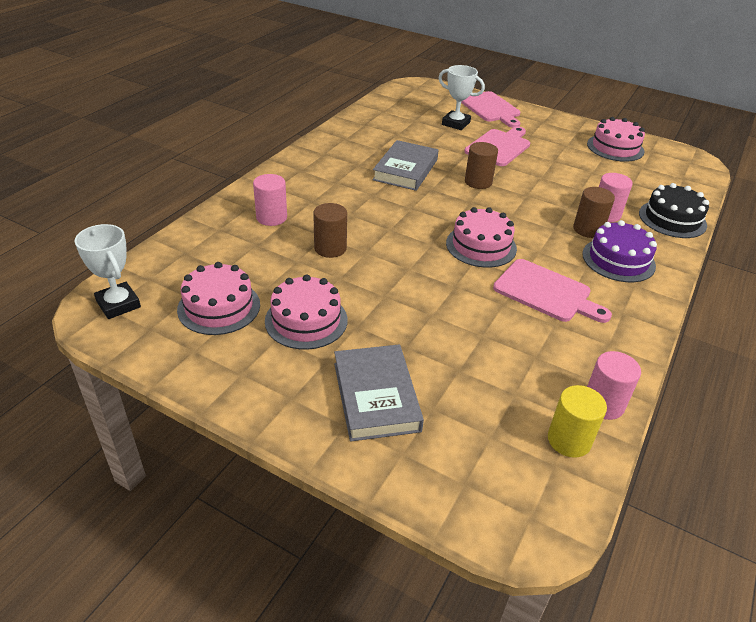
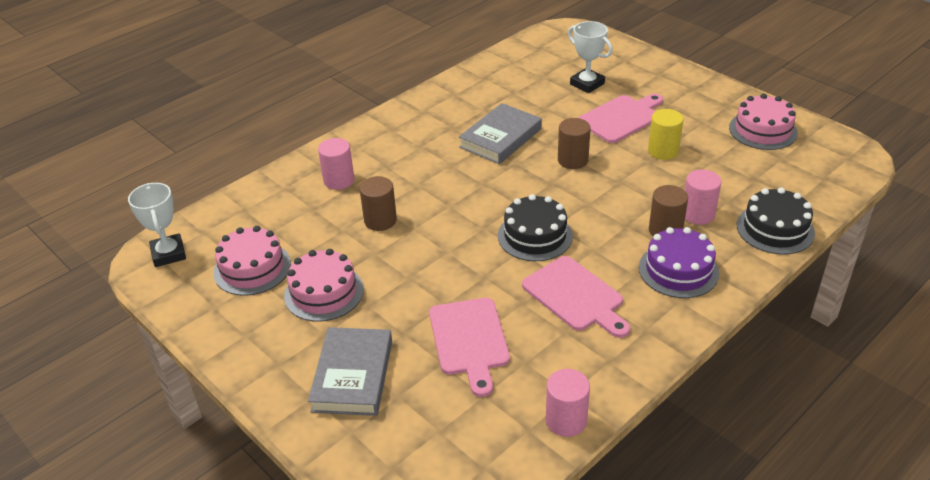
camera: 20 degrees right, 0 degrees up
pink cake [446,207,517,268] -> black cake [498,194,573,261]
pink cutting board [461,91,520,128] -> pink cutting board moved to [429,298,510,397]
yellow cylinder [548,385,607,458] -> yellow cylinder moved to [648,109,683,160]

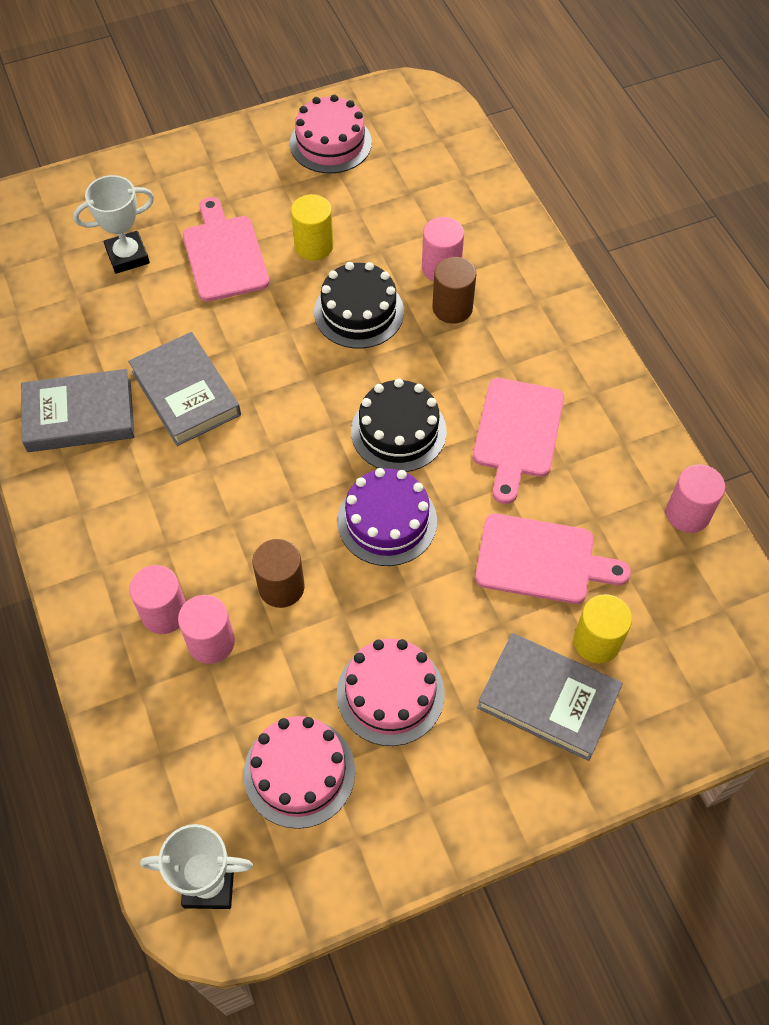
camera: 70 degrees left, 20 degrees up
pink cutting board [522,256,630,338] -> pink cutting board turned 120 degrees clockwise [473,378,564,504]
brown cylinder [558,118,591,169] -> none
purple cake [639,227,719,298] -> purple cake moved to [337,468,437,566]
black cake [737,187,815,255] -> black cake moved to [314,262,404,349]
none -> grey book [21,369,134,452]
none -> pink cylinder [178,595,235,664]
none -> yellow cylinder [573,594,632,663]

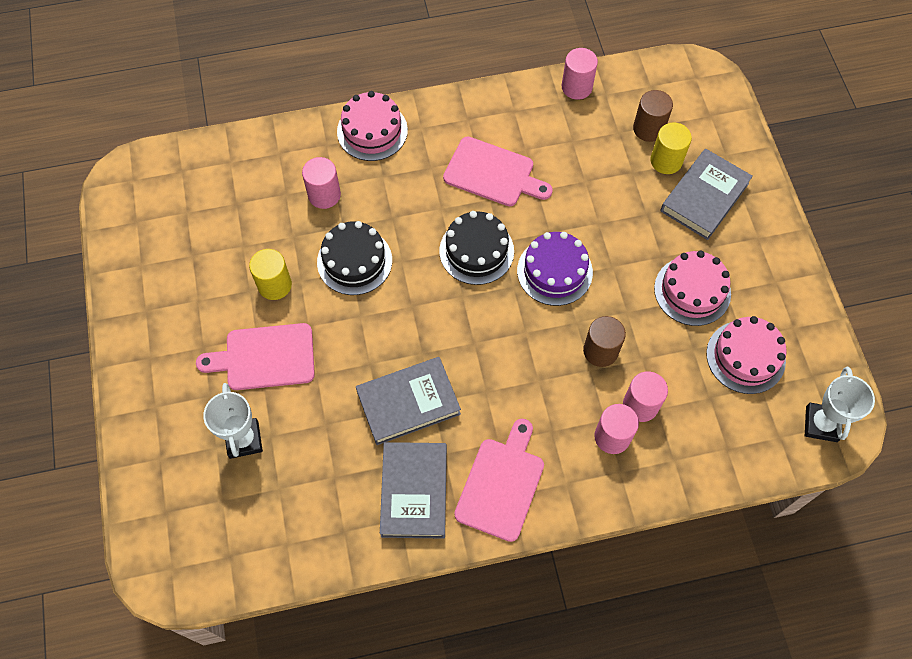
camera: 80 degrees left, 5 degrees up
pink cake [290,95,372,174] -> pink cake moved to [337,91,408,161]
brown cylinder [432,257,476,324] -> brown cylinder moved to [633,90,673,142]
pink cutting board [475,514,631,604] -> pink cutting board moved to [454,419,544,542]

